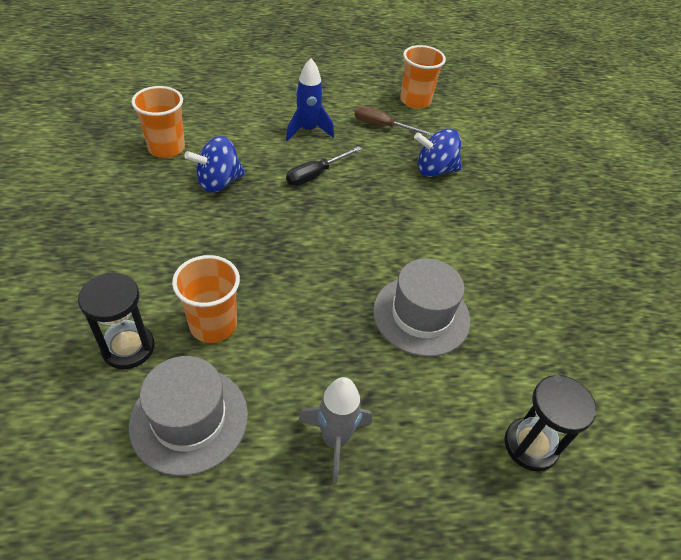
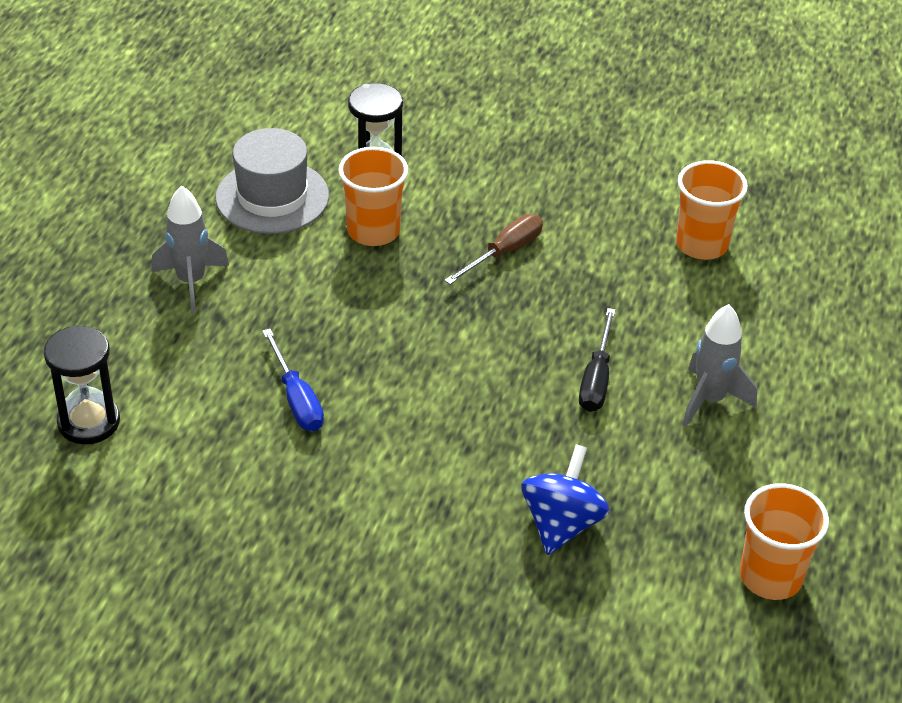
camera: 115 degrees right, 5 degrees down
blue spinning top [184,136,245,193] -> none
blue rocket [286,58,334,141] -> grey rocket [683,304,757,427]
black screwdriver [286,146,362,186] -> black screwdriver turned 150 degrees counterclockwise [579,308,615,412]
brown screwdriver [354,106,435,136] -> brown screwdriver moved to [444,214,543,284]
grey hat [373,259,470,357] -> blue screwdriver [262,329,324,431]

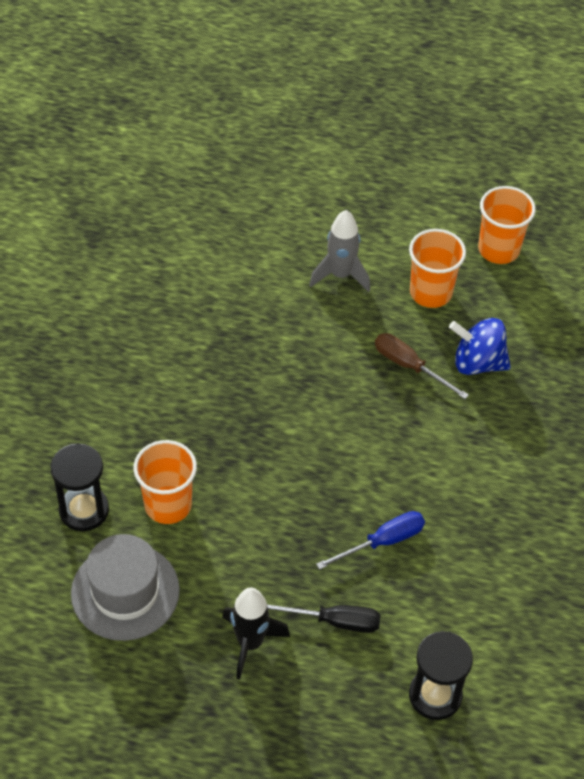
camera: 95 degrees left, 10 degrees up
grey rocket [151,185,229,312] -> black rocket [222,588,290,680]
brown screwdriver [444,214,543,284] -> brown screwdriver moved to [375,333,469,399]
black screwdriver [579,308,615,412] -> black screwdriver moved to [267,604,381,633]
orange cup [676,160,748,260] -> orange cup moved to [409,229,466,308]

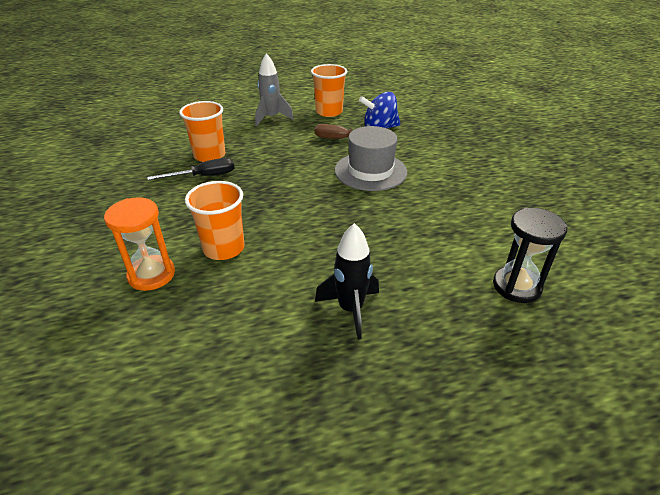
camera: 25 degrees left, 15 degrees down
black hourglass [50,443,109,531] -> orange hourglass [104,197,175,291]
grey hat [71,534,180,641] -> grey hat moved to [335,126,407,191]
black screwdriver [267,604,381,633] -> black screwdriver moved to [147,158,234,180]
blue screwdriver [316,511,425,570] -> none
orange cup [478,186,536,264] -> orange cup moved to [179,101,225,162]

